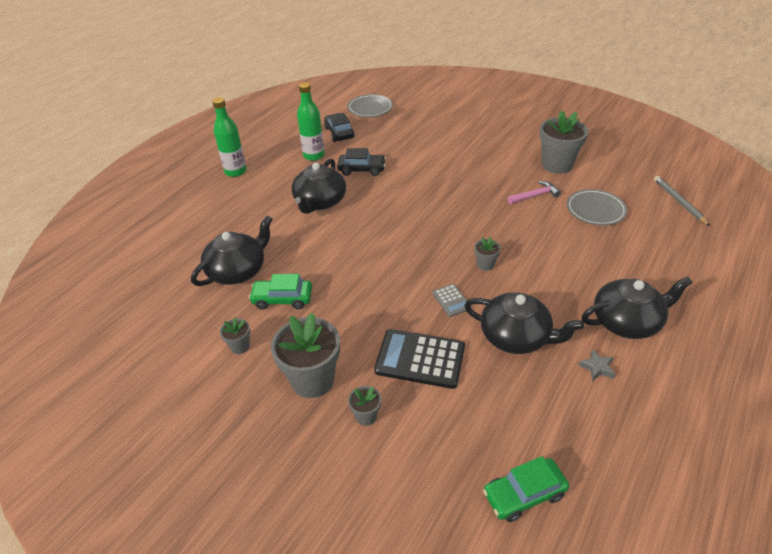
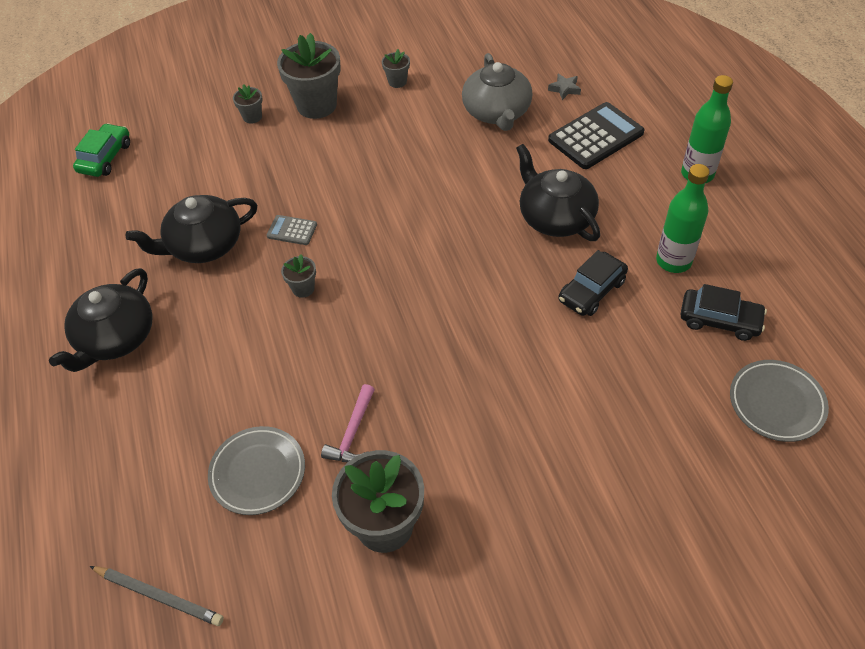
camera: 130 degrees right, 10 degrees up
black teapot [191,215,272,286] -> grey teapot [462,53,533,131]
green car [249,274,312,310] -> none
black calculator [374,329,465,389] -> black calculator moved to [548,102,645,169]
grey star [578,349,615,381] -> grey star moved to [548,74,581,100]

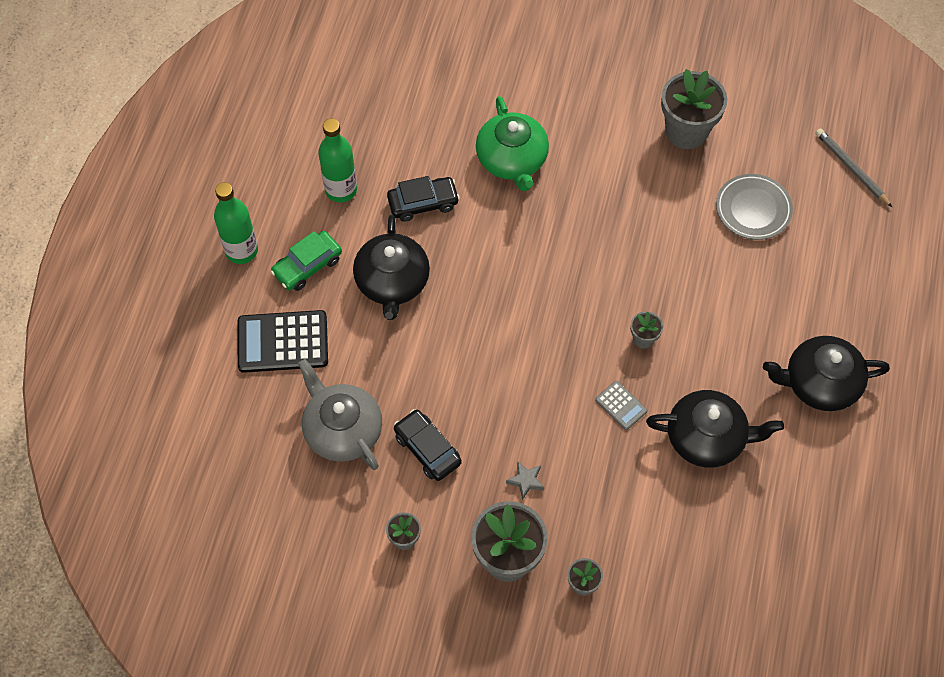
camera: 150 degrees left, 10 degrees up
black teapot [49,268,153,372] -> black teapot turned 150 degrees counterclockwise [763,336,890,411]
green car [73,123,130,177] -> green car moved to [271,231,342,291]
pink hammer [321,384,375,462] -> none
grey teapot [462,53,533,131] -> grey teapot turned 60 degrees counterclockwise [298,359,382,470]
grey star [548,74,581,100] -> grey star moved to [506,461,544,500]
black car [680,284,767,341] -> black car moved to [394,409,462,481]
grey plate [730,360,829,442] -> none
none -> green teapot [476,96,549,191]

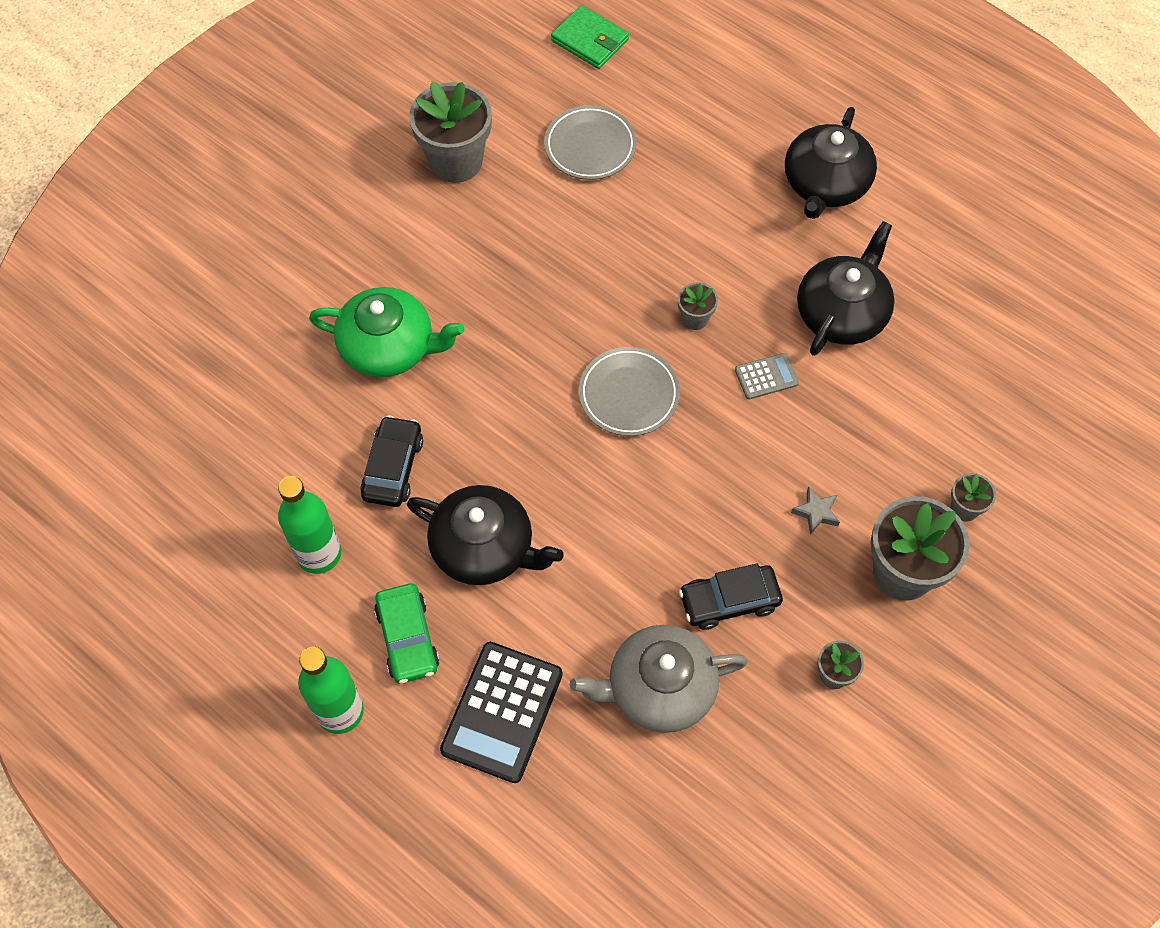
camera: 65 degrees left, 0 degrees up
grey pencil [815,128,892,207] -> green wallet [551,5,629,69]
none -> grey plate [579,347,680,436]

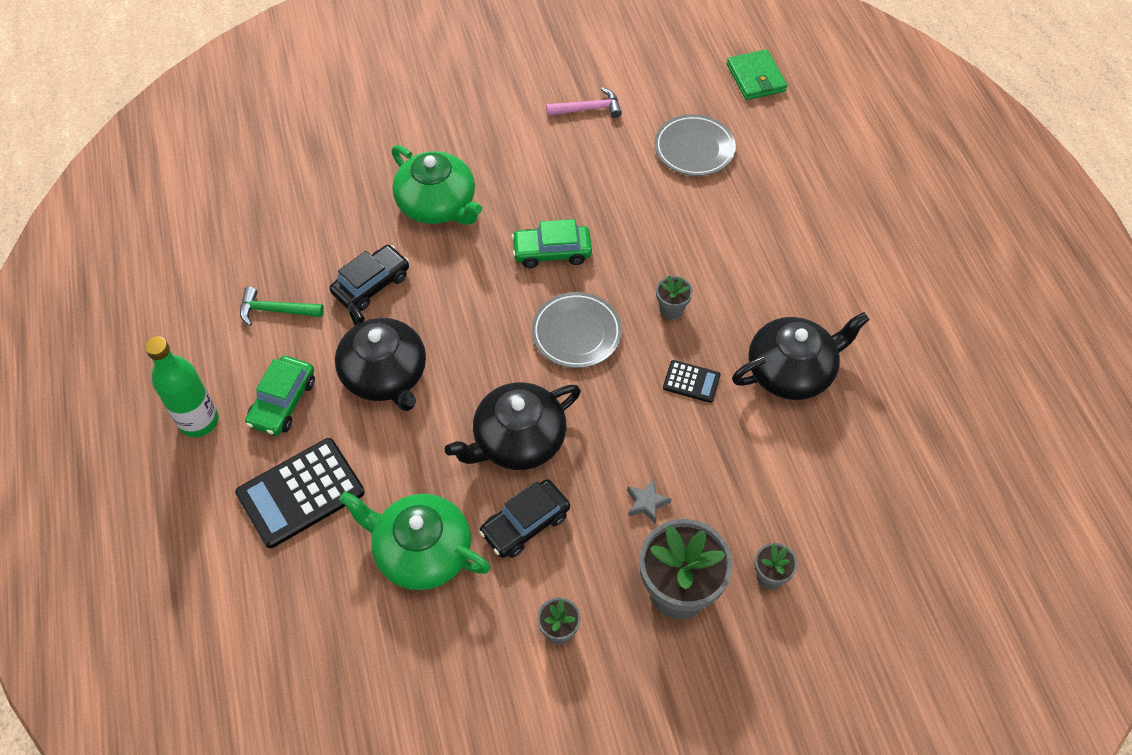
camera: 35 degrees right, 5 degrees down
green bottle [278,476,341,574] -> green hammer [240,287,324,326]
grey flower pot [409,81,492,183] -> pink hammer [546,87,622,118]
grey teapot [570,625,747,733] -> green teapot [339,491,491,590]
black car [679,563,783,630] -> black car turned 60 degrees counterclockwise [479,479,570,558]
grey calculator [735,353,799,399] -> black calculator [663,360,721,403]
black teapot [785,107,877,219] -> black teapot moved to [445,382,581,470]
none -> green car [511,219,592,268]

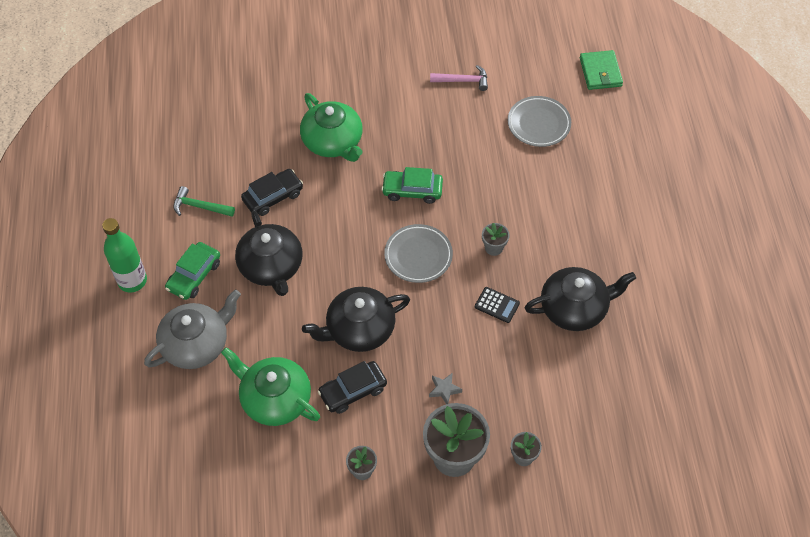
camera: 10 degrees right, 0 degrees up
black calculator [235,438,365,548] -> grey teapot [144,290,241,369]

